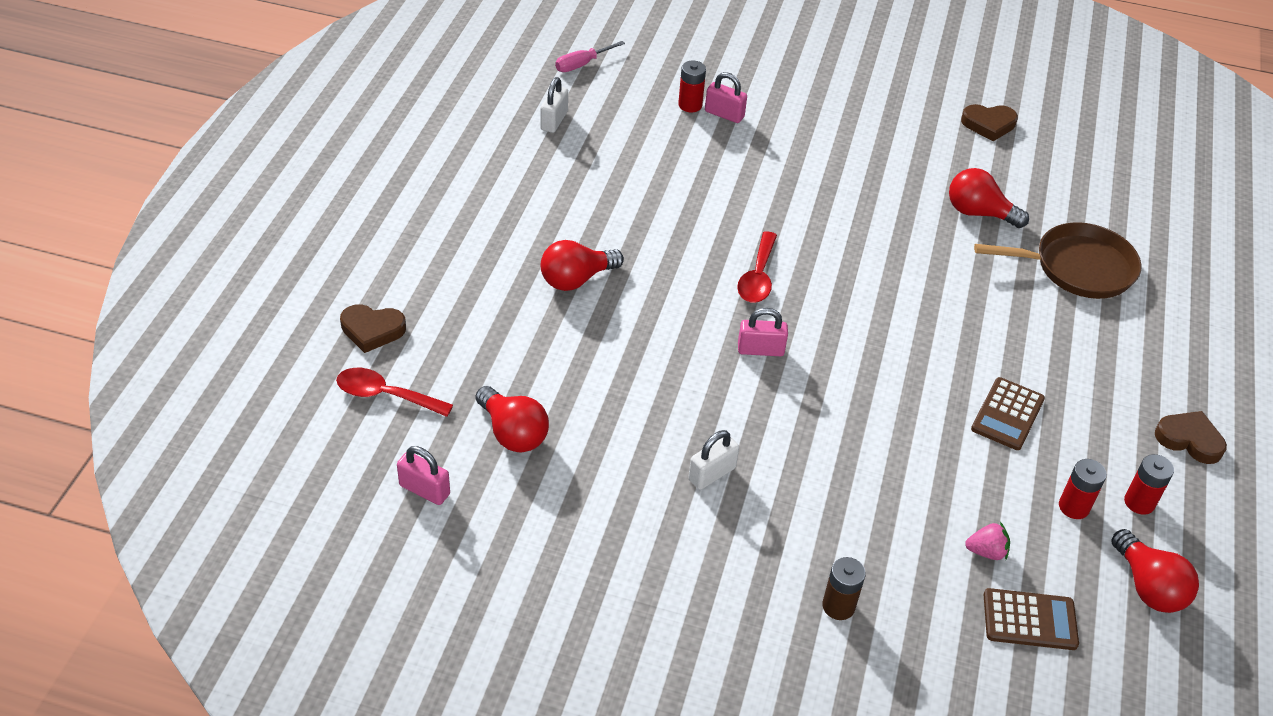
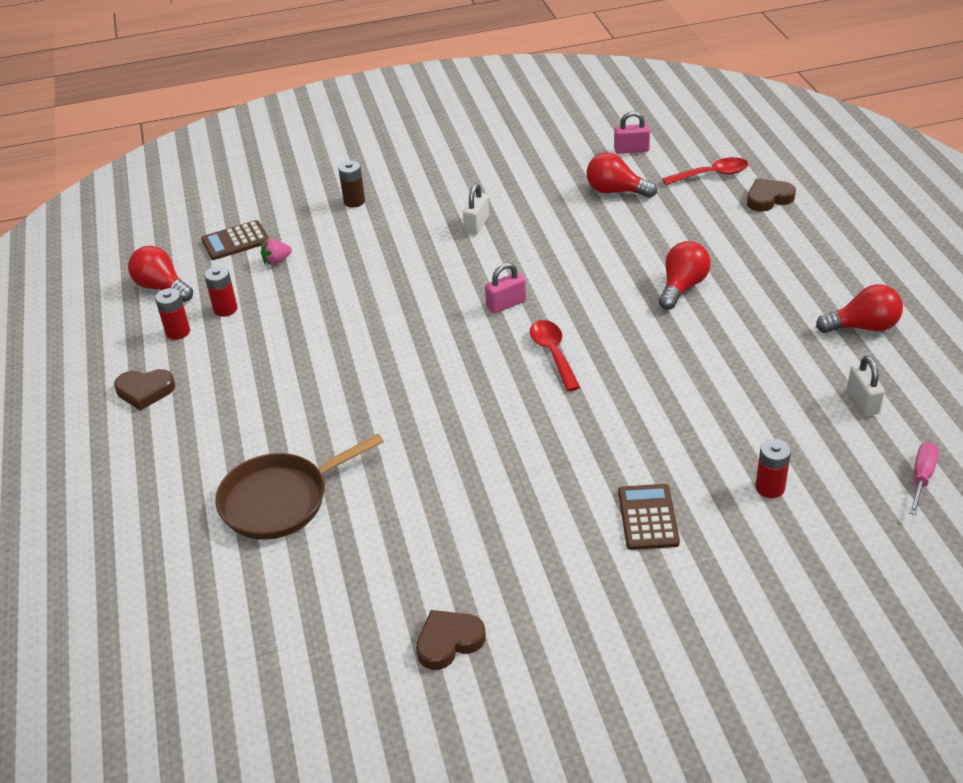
camera: 155 degrees right, 5 degrees down
pink padlock [705,72,747,123] -> none
red light bulb [949,168,1029,228] -> red light bulb moved to [816,284,903,333]
brown calculator [971,377,1045,450] -> brown calculator moved to [618,484,680,550]

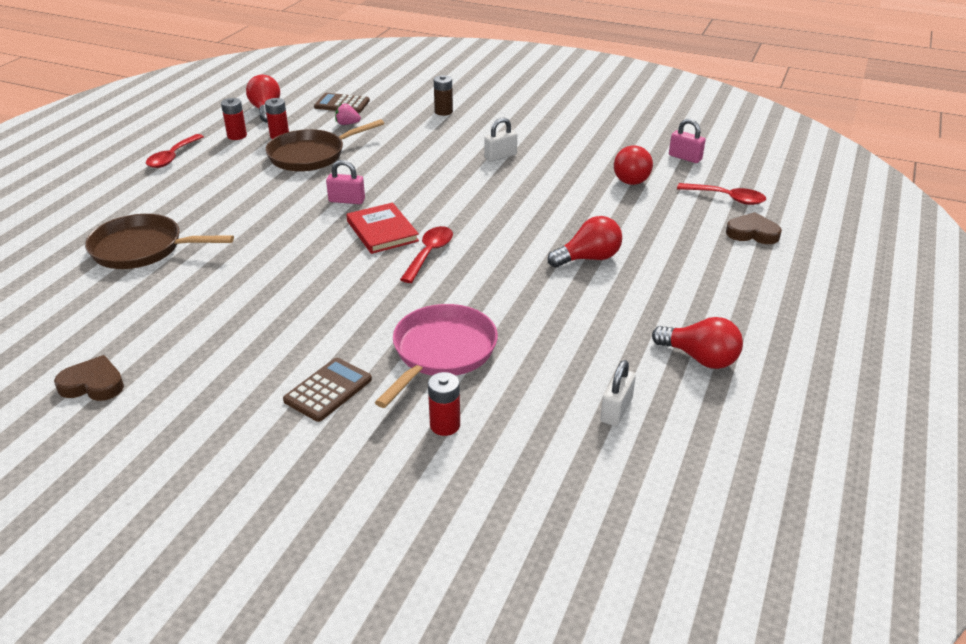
camera: 35 degrees right, 5 degrees down
brown heart [114,369,175,411] -> red spoon [146,134,204,168]
pink padlock [485,263,526,314] -> pink padlock moved to [326,160,365,204]
red light bulb [587,153,657,198] -> red light bulb turned 135 degrees counterclockwise [614,146,653,185]
pink screwdriver [909,442,939,515] -> none
none -> brown pan [265,119,384,172]
none -> red book [347,203,419,254]
none -> pink pan [375,304,498,408]

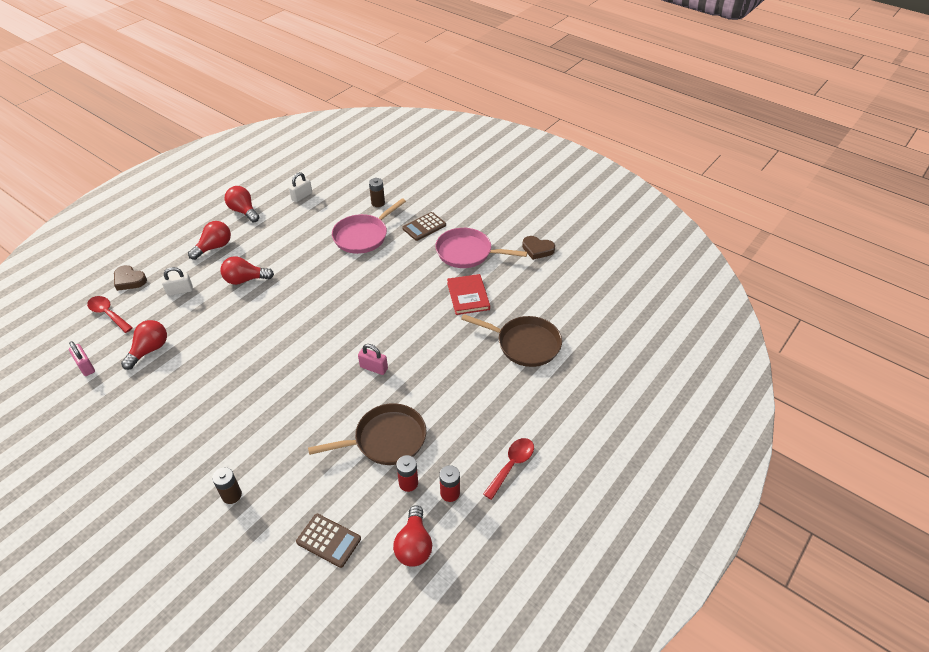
camera: 165 degrees left, 10 degrees up
pink strawberry [335,103,361,125] -> none
red book [347,203,419,254] -> red book moved to [447,274,490,315]
red spoon [400,226,453,283] -> none
red battery [428,372,460,436] -> brown battery [369,178,385,207]
white padlock [484,118,517,162] -> white padlock moved to [162,267,193,296]
none -> red light bulb [188,221,231,260]
none -> pink pan [435,228,528,268]

